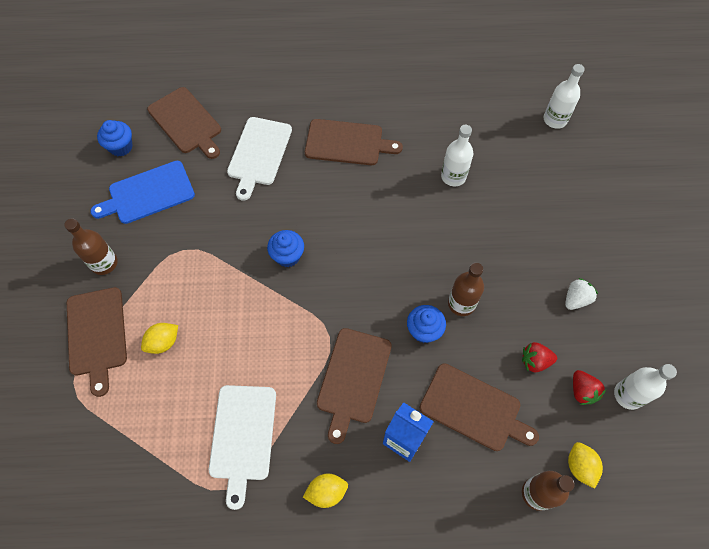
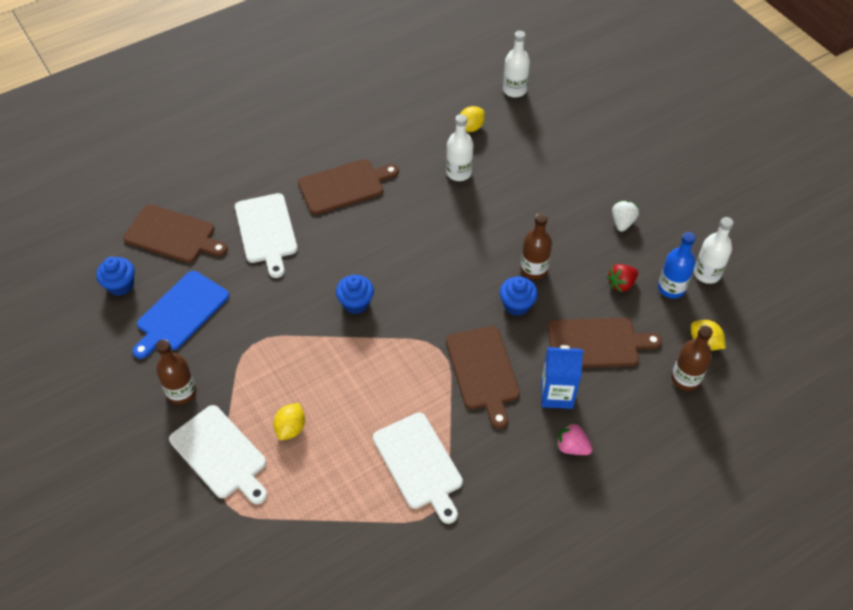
camera: 30 degrees left, 10 degrees down
brown cutting board [67,287,127,397] -> white cutting board [169,405,267,504]
yellow lemon [303,474,348,508] -> yellow lemon moved to [460,106,485,132]
red strawberry [573,370,606,405] -> blue bottle [658,232,696,298]
none -> pink strawberry [556,422,593,455]

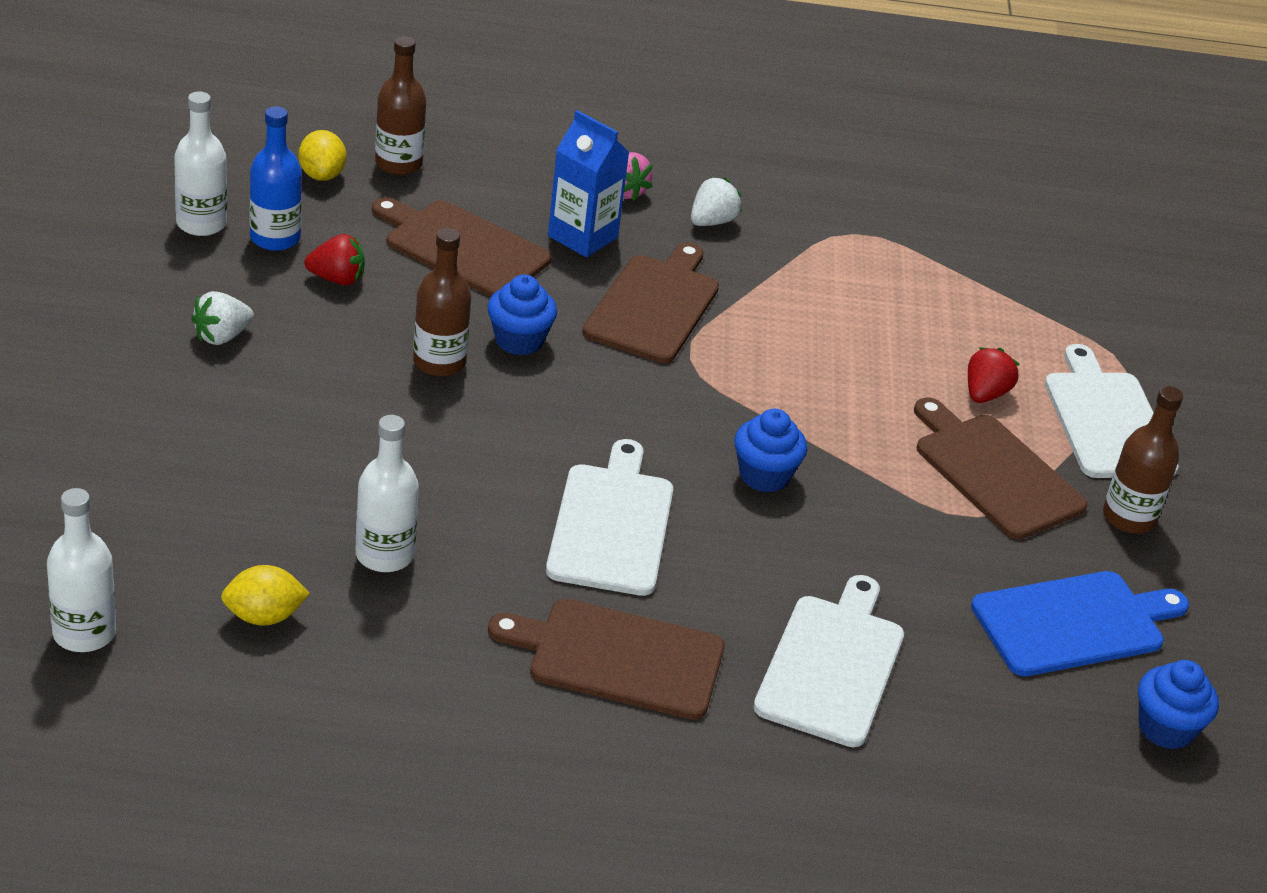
camera: 150 degrees left, 15 degrees down
brown cutting board [123,204,228,263] -> brown cutting board moved to [914,397,1088,540]
yellow lemon [273,403,305,440] -> red strawberry [968,347,1020,403]
white cutting board [373,412,463,524] -> white cutting board moved to [546,439,673,596]
none -> white strawberry [691,177,742,226]

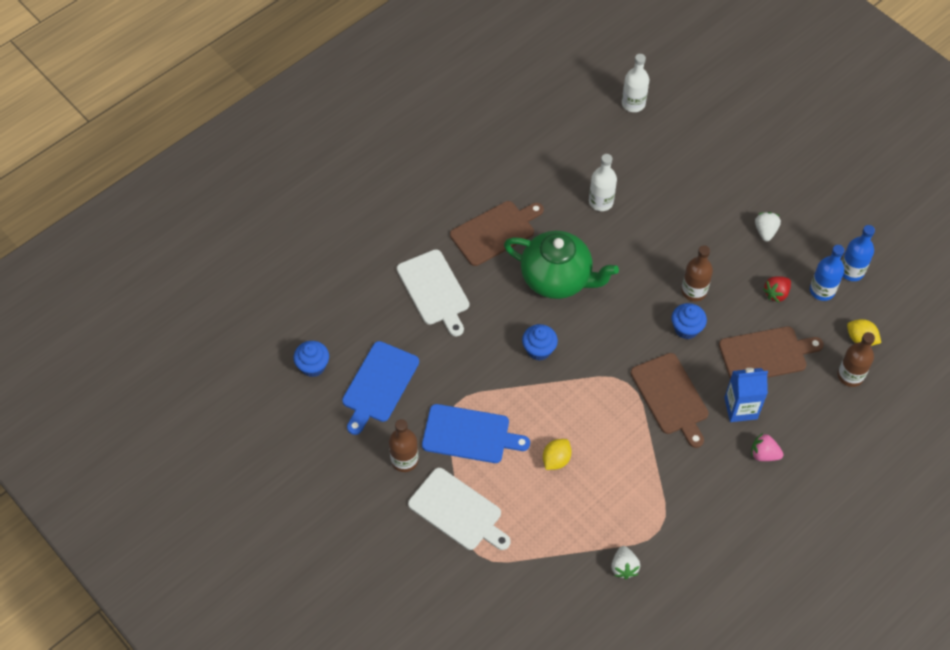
camera: 140 degrees right, 20 degrees up
white bottle [174,91,227,236] -> blue bottle [842,225,875,281]
yellow lemon [221,565,310,626] -> yellow lemon moved to [543,439,572,470]
white cutting board [546,439,673,596] -> green teapot [504,231,619,299]
white strawberry [691,177,742,226] -> white strawberry moved to [611,546,640,579]
brown cutting board [914,397,1088,540] -> blue cutting board [422,404,530,463]
red strawberry [968,347,1020,403] -> none

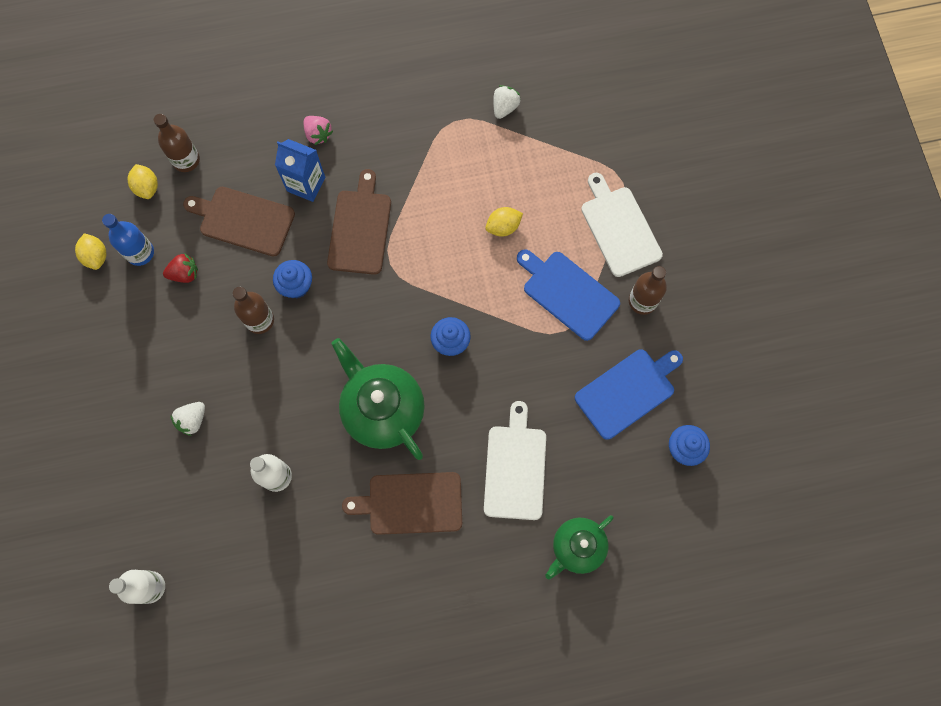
camera: 150 degrees left, 15 degrees up
white strawberry [755,212,781,241] -> white strawberry moved to [170,402,205,436]
blue bottle [842,225,875,281] -> yellow lemon [75,233,106,270]
none -> green teapot [545,515,613,579]

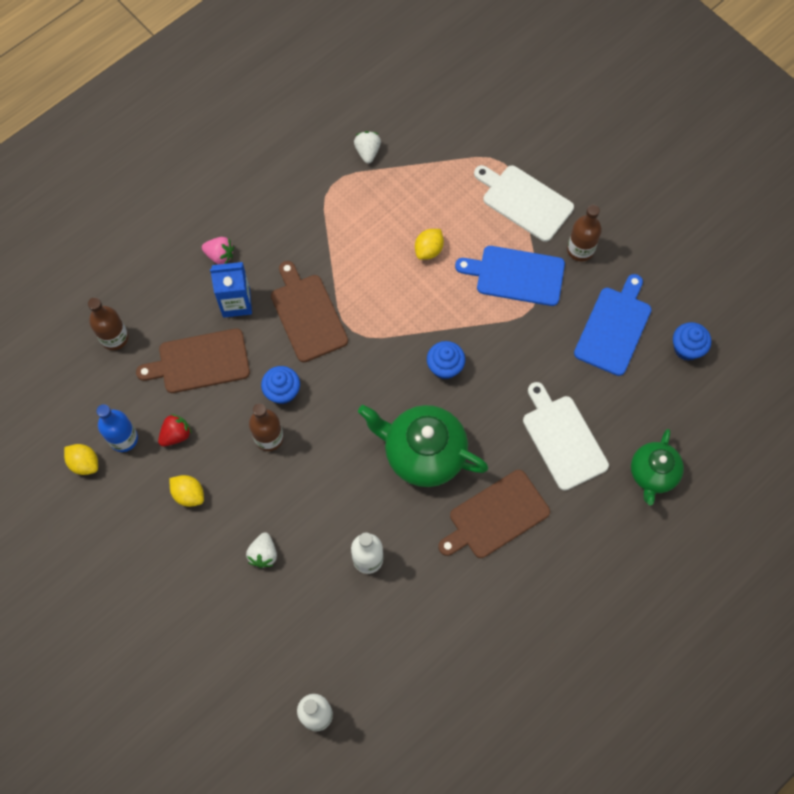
camera: 30 degrees left, 5 degrees down
yellow lemon [128,164,158,199] -> yellow lemon moved to [169,475,204,507]

